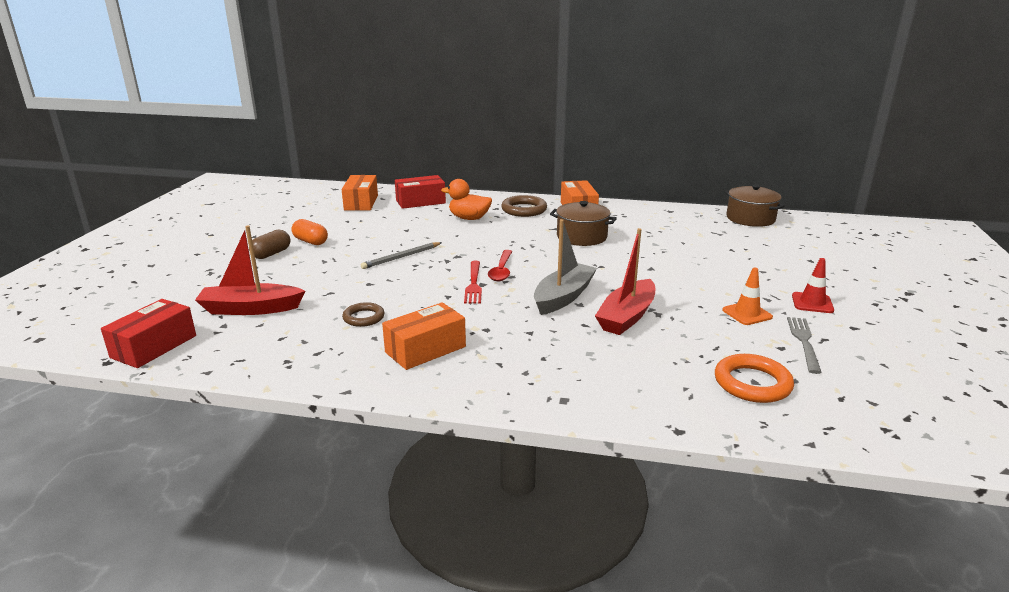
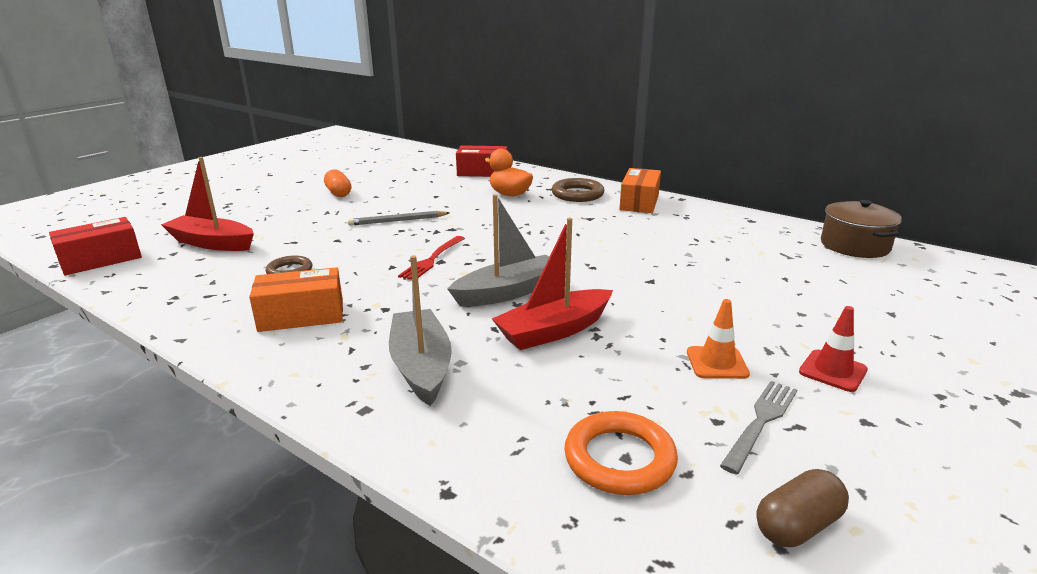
camera: 25 degrees right, 0 degrees up
brown capsule [249,230,290,259] -> brown capsule moved to [756,469,849,547]
orange box [342,175,378,211] -> none
red spoon [488,250,513,281] -> none
brown pot [550,201,617,246] -> none
none -> grey boat [389,255,452,406]

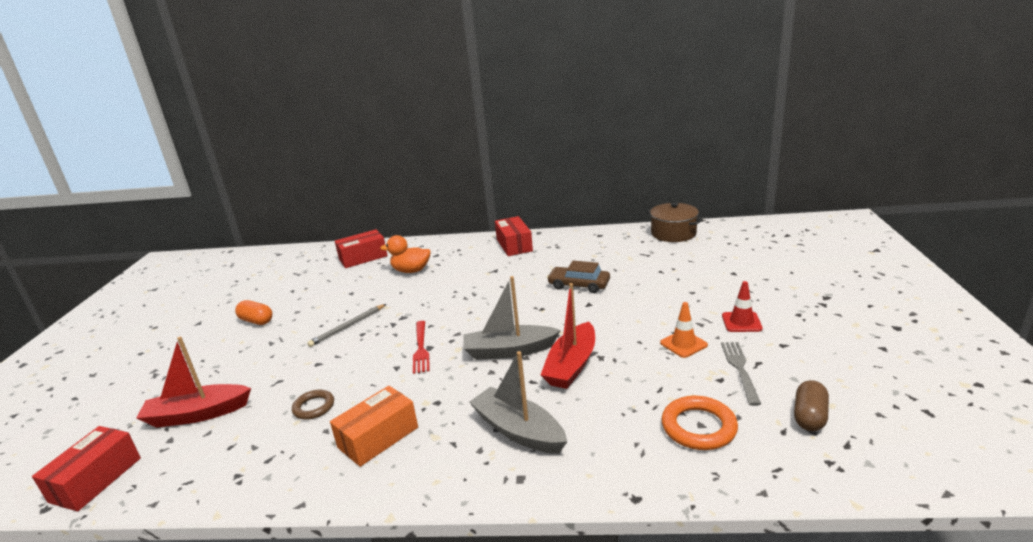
camera: 30 degrees left, 0 degrees up
grey boat [448,194,549,307] -> grey boat turned 120 degrees counterclockwise [463,276,561,360]
brown ring [552,178,604,202] -> none
orange box [619,168,661,213] -> red box [495,216,533,256]
none -> brown car [547,261,610,293]

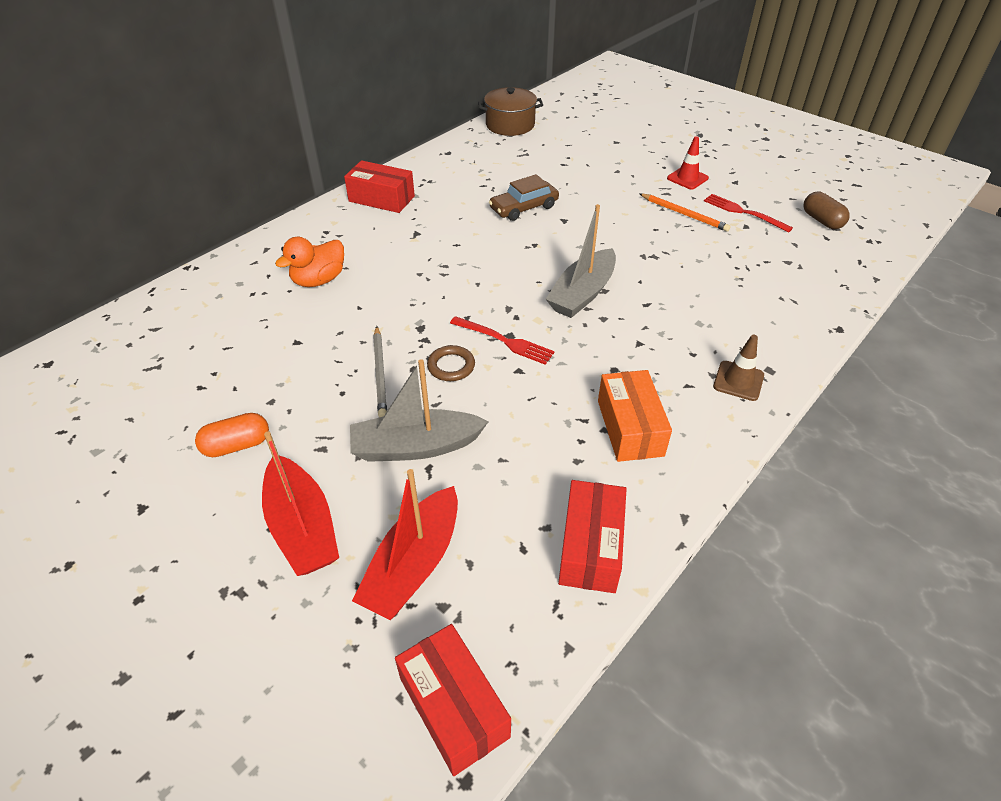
camera: 55 degrees left, 20 degrees up
brown ring [292,390,334,420] -> brown ring moved to [427,345,475,381]
red box [335,229,388,268] -> red box moved to [558,480,626,593]
grey boat [469,351,567,454] -> grey boat moved to [350,359,489,462]
red boat [541,283,595,389] -> red boat moved to [262,431,339,576]
orange traffic cone [660,302,708,358] -> orange pencil [639,193,731,232]
orange ring [662,396,738,450] -> none
grey fork [721,342,761,406] -> red fork [704,194,793,233]
none -> brown traffic cone [713,335,764,401]

